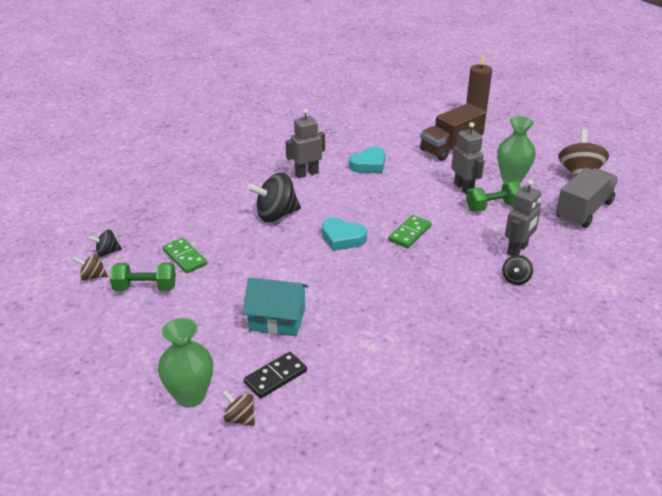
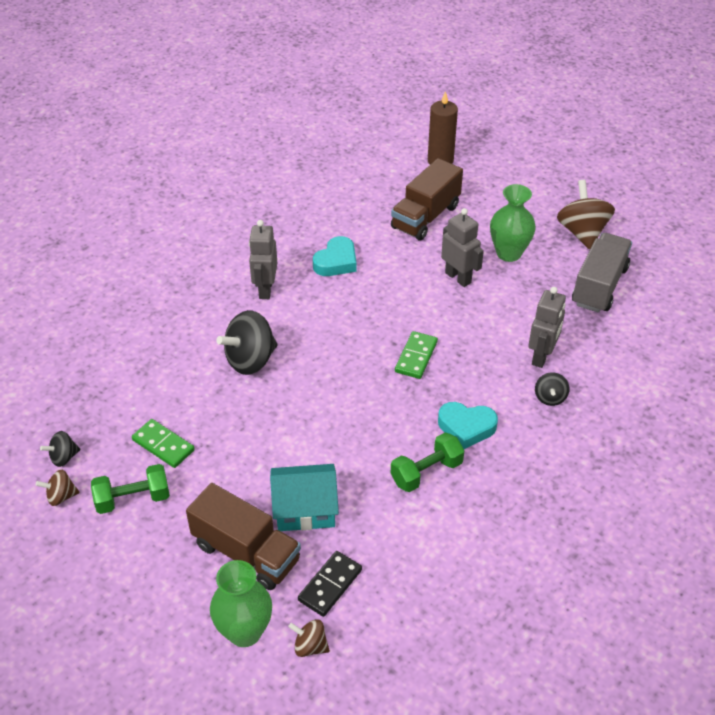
camera: 15 degrees left, 10 degrees up
grey robot [286,109,325,178] -> grey robot turned 45 degrees counterclockwise [249,220,277,299]
turquoise heart [322,217,367,251] -> turquoise heart moved to [438,402,498,449]
green dumbbell [466,181,521,212] -> green dumbbell moved to [391,433,464,492]
none -> brown truck [186,483,301,590]

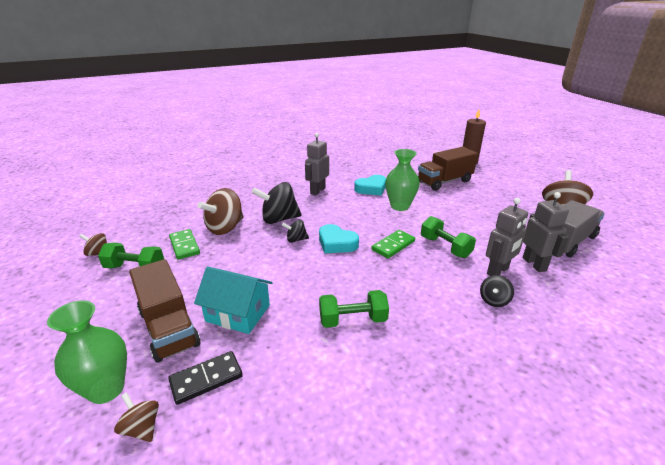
camera: 25 degrees right, 15 degrees down
black spinning top [40,431,80,467] -> black spinning top moved to [282,220,309,243]
turquoise heart [438,402,498,449] -> turquoise heart moved to [319,224,359,253]
grey robot [441,208,484,287] -> grey robot moved to [523,192,569,272]
green vase [490,184,536,262] -> green vase moved to [385,149,420,211]
none -> brown spinning top [197,188,243,235]
none -> green dumbbell [421,216,476,258]

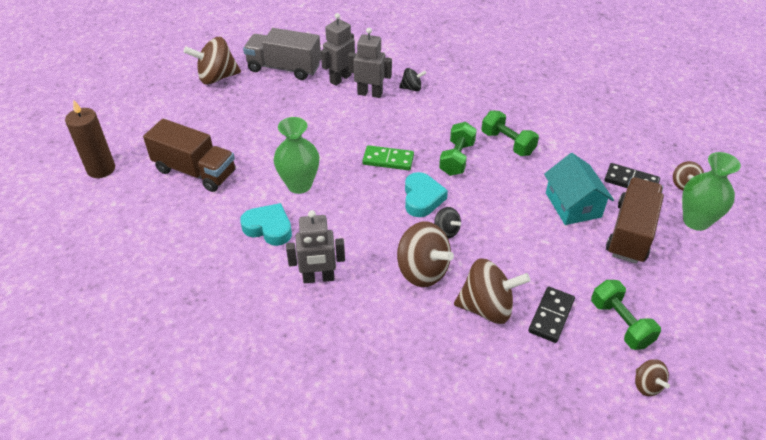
camera: 125 degrees left, 15 degrees up
green domino [169,229,200,260] -> black domino [528,287,575,343]
black spinning top [251,182,302,224] -> brown spinning top [397,222,454,287]
green dumbbell [421,216,476,258] -> green dumbbell moved to [439,122,477,176]

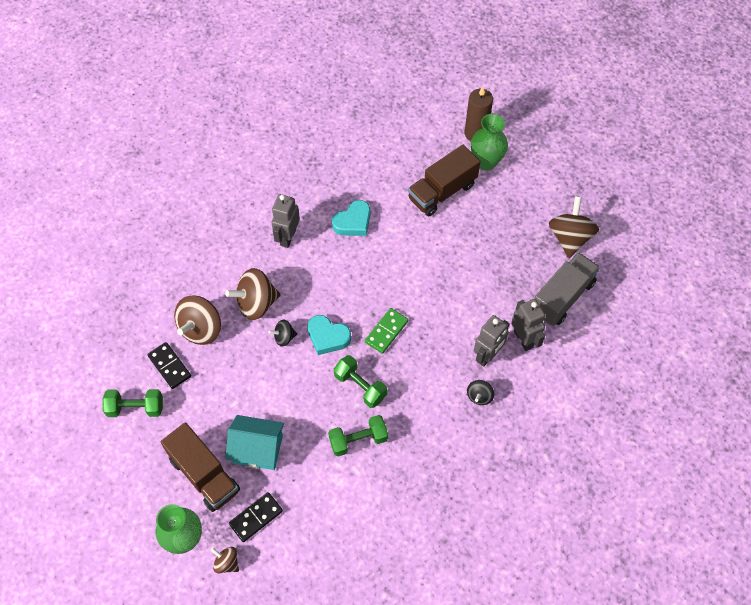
camera: 115 degrees right, 15 degrees up
green vase [274,117,319,194] -> green vase moved to [471,114,508,171]
brown spinning top [635,359,670,396] -> none

